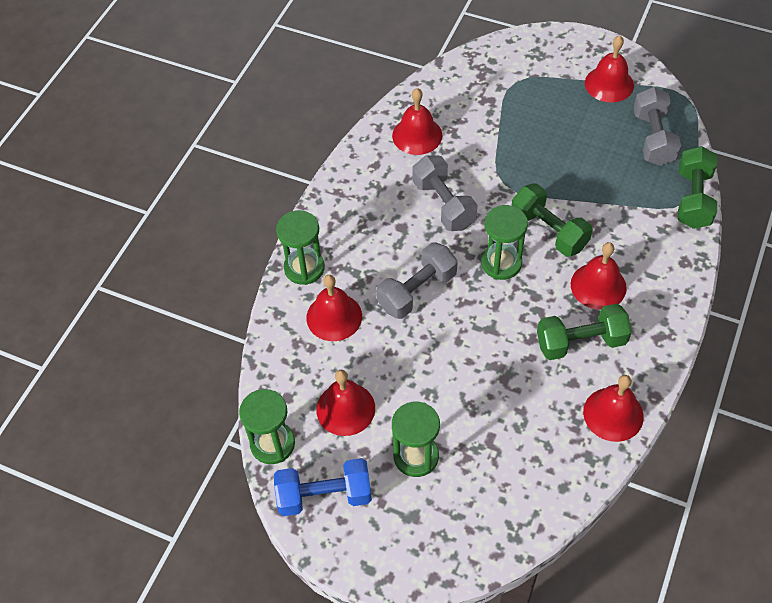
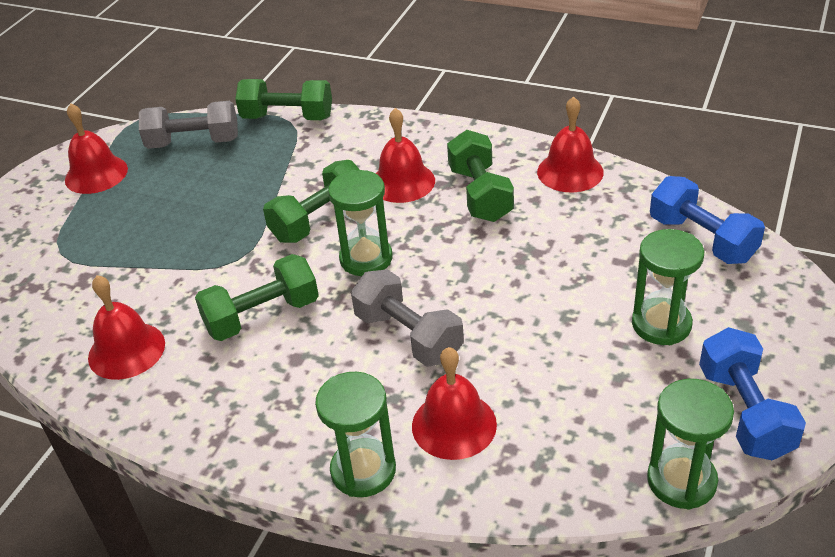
camera: 90 degrees left, 15 degrees down
red bell [316,370,375,436] -> none
grey dumbbell [412,155,478,231] -> green dumbbell [195,254,319,341]
none -> blue dumbbell [650,176,765,264]

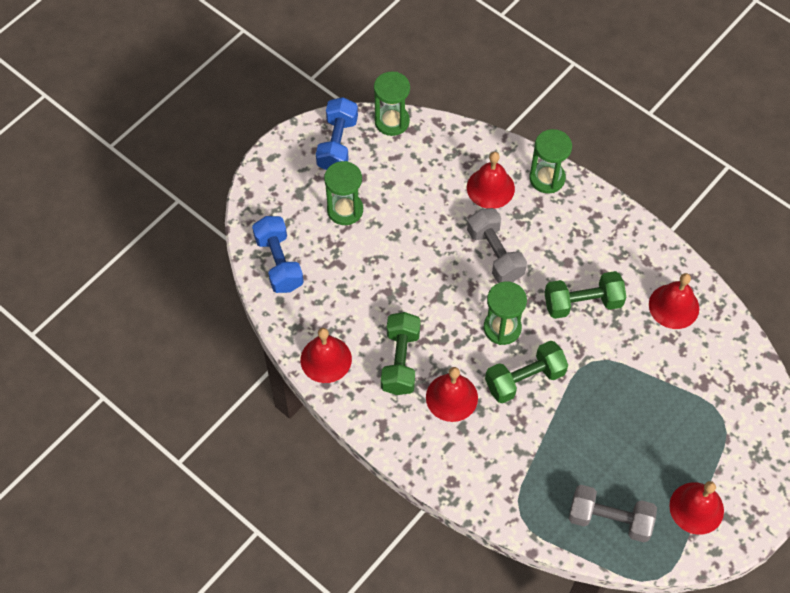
camera: 165 degrees left, 20 degrees up
green dumbbell [235,79,332,120] -> none

